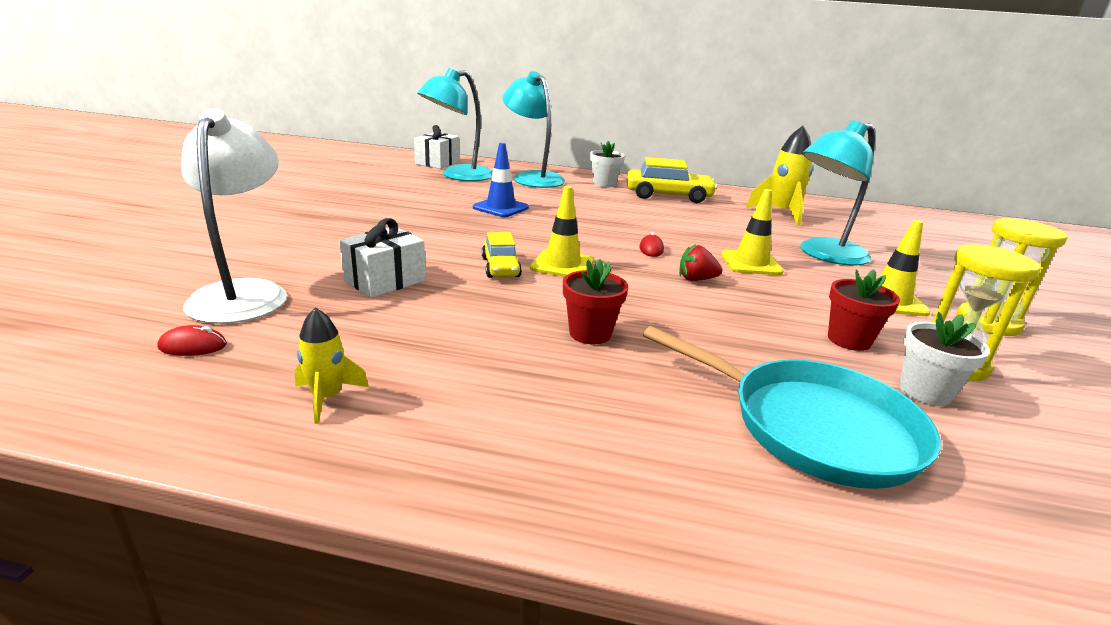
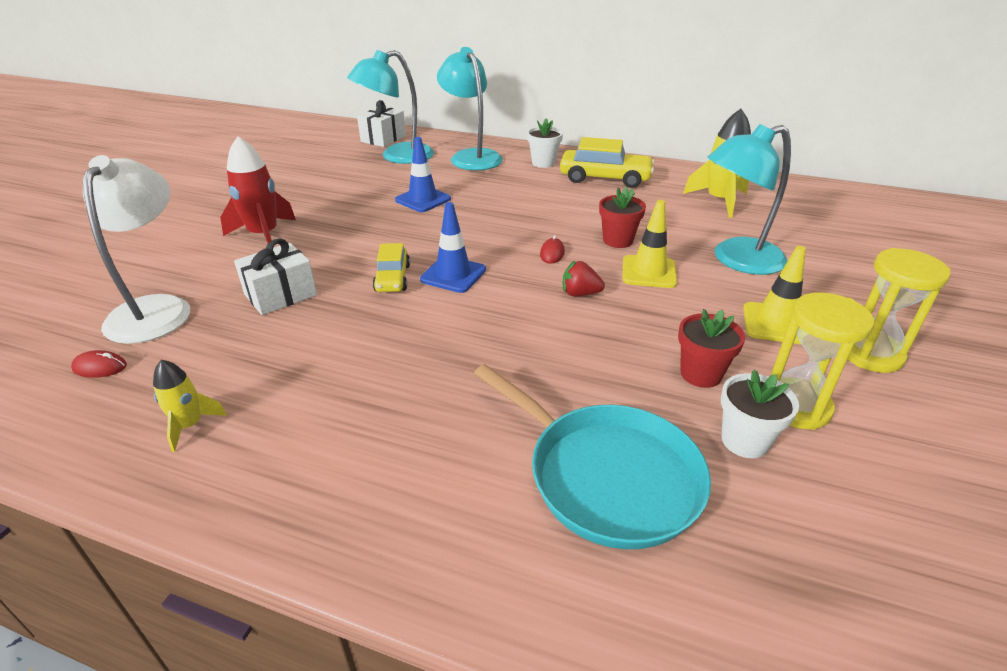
camera: 10 degrees right, 10 degrees up
yellow traffic cone [530,186,594,277] -> blue traffic cone [420,202,486,293]
red flower pot [563,259,628,344] -> red flower pot moved to [599,187,646,248]
none -> red rocket [220,136,296,248]

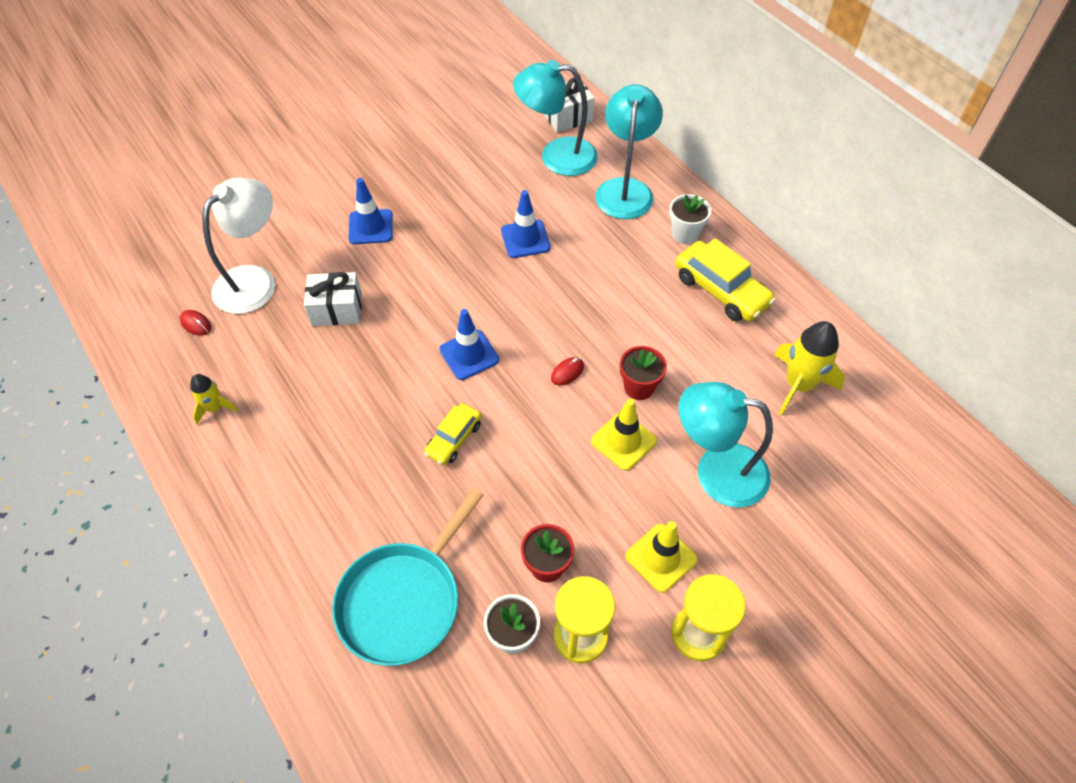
camera: 35 degrees right, 20 degrees up
red rocket [220,136,296,248] -> blue traffic cone [349,178,393,244]
yellow car [373,243,410,292] -> yellow car moved to [424,403,482,465]
turquoise pan [474,364,711,549] -> turquoise pan turned 45 degrees clockwise [332,488,483,666]
red strawberry [563,260,605,297] -> none

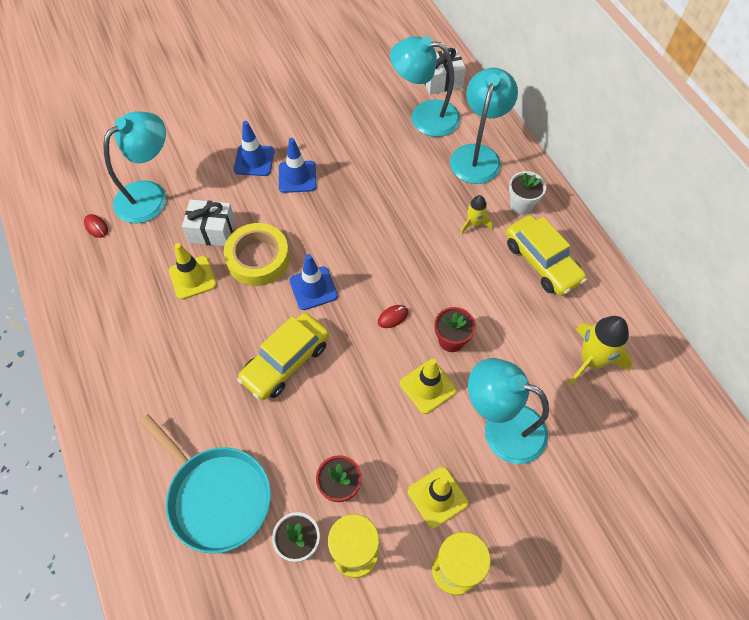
camera: 10 degrees right, 5 degrees up
yellow rocket [190,374,238,425] -> yellow rocket moved to [460,195,493,235]
white lamp [202,177,275,314] -> turquoise lamp [103,111,166,223]
turquoise pan [332,488,483,666] -> turquoise pan turned 90 degrees counterclockwise [139,414,271,553]
yellow car [424,403,482,465] -> yellow car [237,313,329,400], size x1.68
blue traffic cone [501,190,551,258] -> blue traffic cone moved to [279,138,316,193]
none -> yellow traffic cone [169,243,217,300]
none -> yellow tape [224,223,290,286]

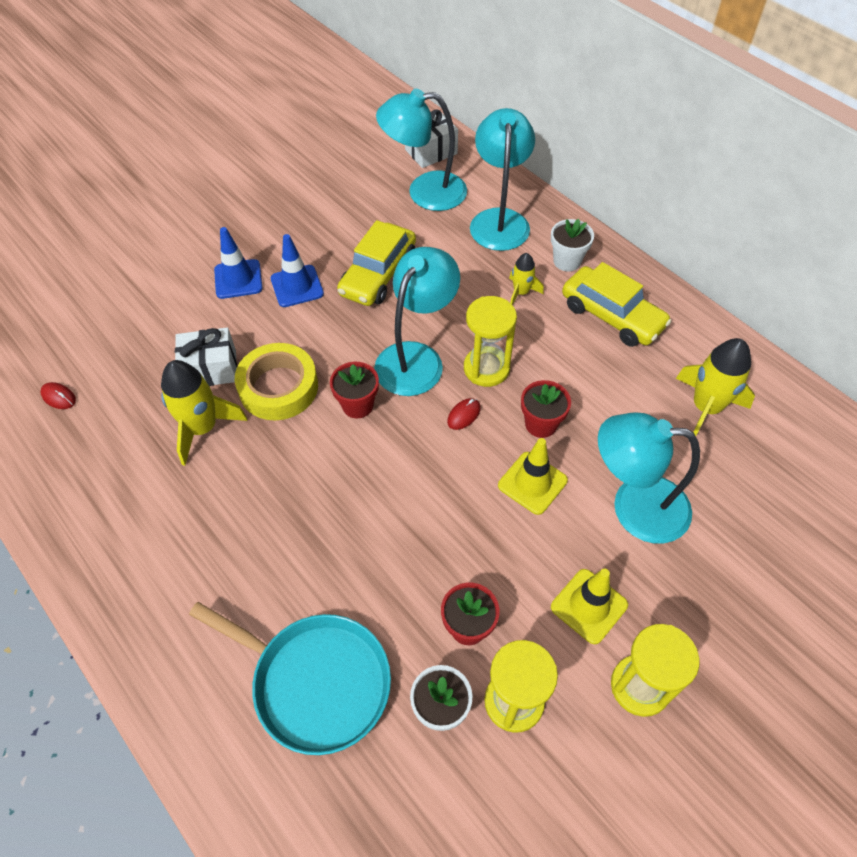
camera: 15 degrees left, 5 degrees down
turquoise lamp [103,111,166,223] -> turquoise lamp moved to [374,247,460,396]
yellow traffic cone [169,243,217,300] -> yellow rocket [161,360,248,466]
yellow car [237,313,329,400] -> yellow car moved to [337,220,416,306]
blue traffic cone [289,254,338,310] -> red flower pot [330,362,379,418]
none -> yellow hourglass [464,296,517,387]

